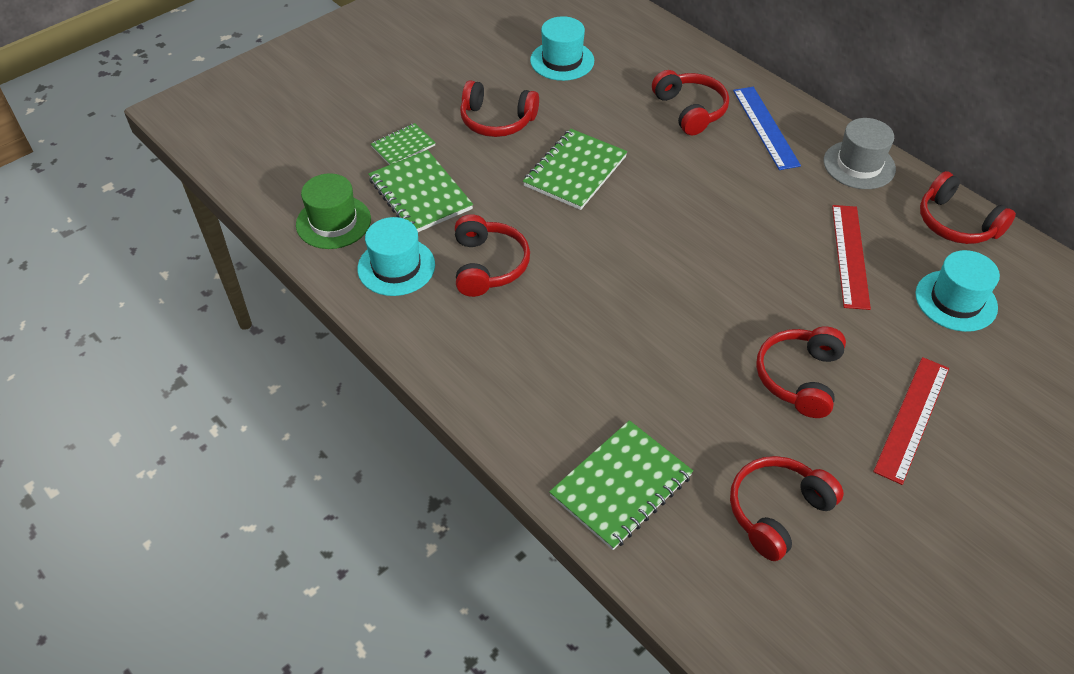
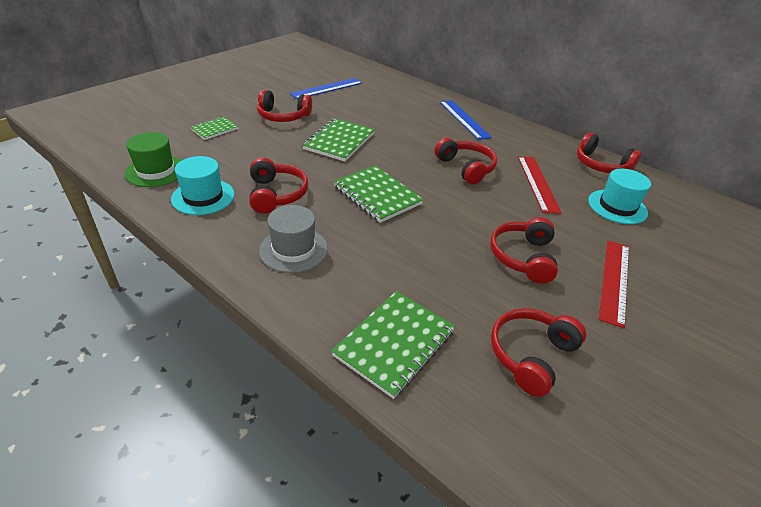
camera: 10 degrees left, 10 degrees down
green notebook [368,150,473,232] -> green notebook moved to [333,165,424,223]
turquoise hat [530,16,594,81] -> blue ruler [290,78,362,99]
red headphones [652,70,729,135] -> red headphones moved to [434,138,497,184]
grey hat [824,118,896,189] -> grey hat moved to [259,205,328,273]

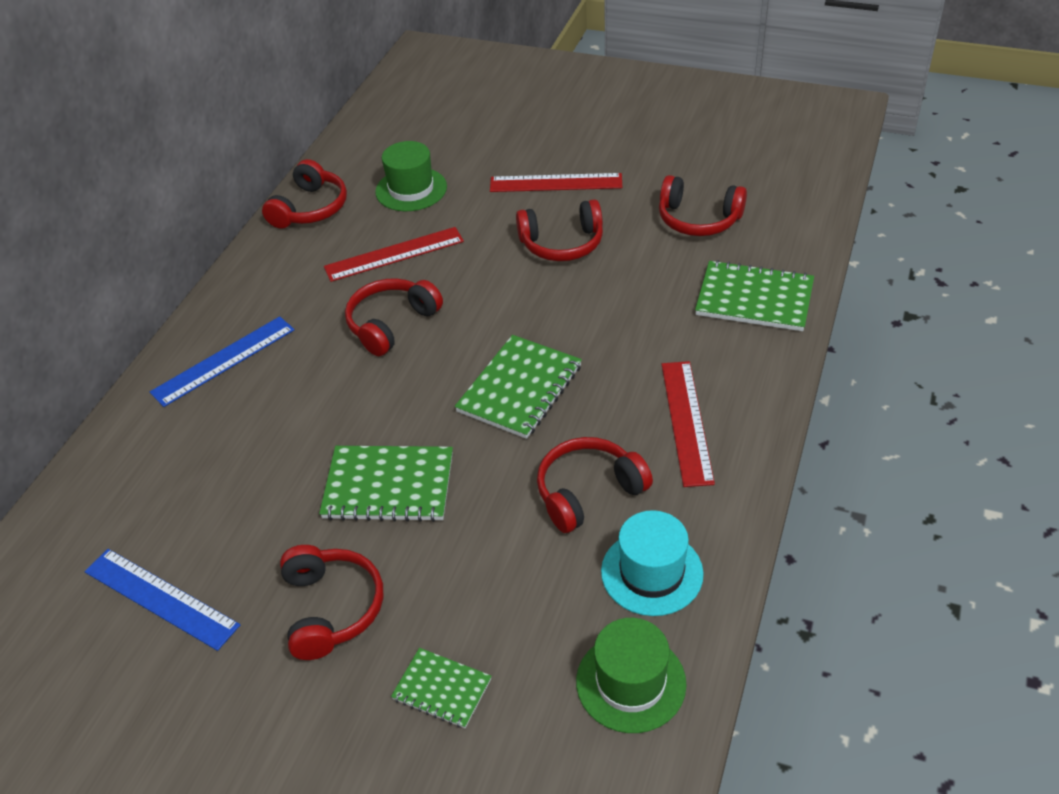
camera: 105 degrees left, 5 degrees up
grey hat [259,205,328,273] -> red ruler [662,361,715,487]
turquoise hat [588,169,651,224] -> green hat [375,141,447,211]

